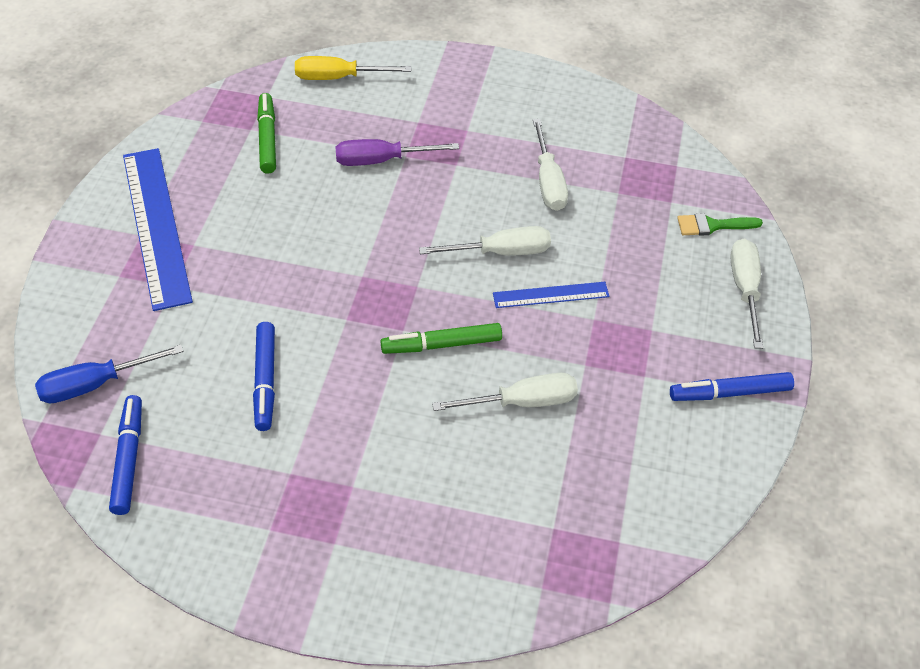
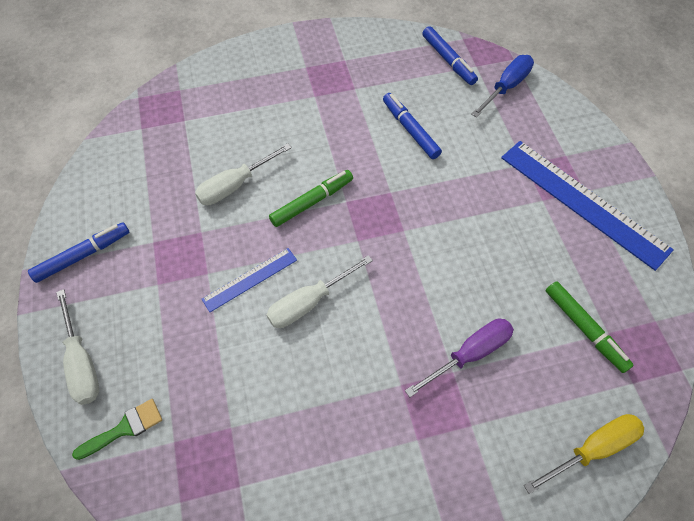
camera: 155 degrees right, 10 degrees up
white screwdriver [533,119,568,211] -> none

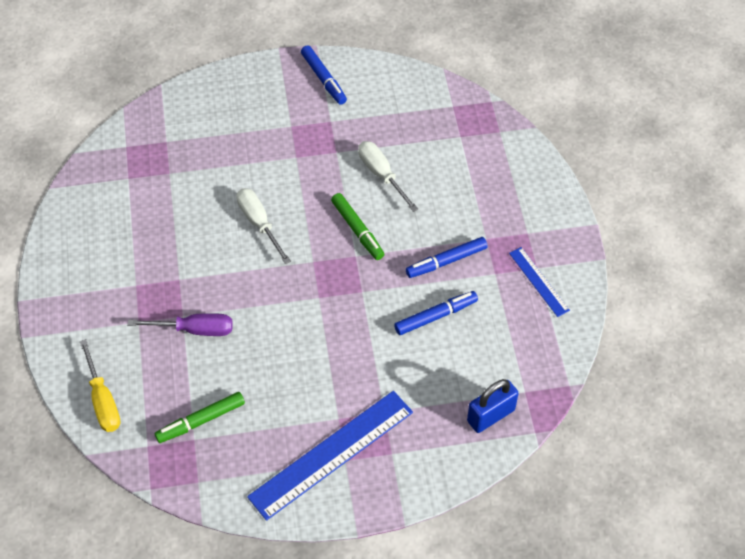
camera: 95 degrees right, 5 degrees down
white screwdriver [56,289,99,405] -> none
green brush [72,399,162,460] -> none
blue ruler [202,248,297,312] -> blue ruler moved to [509,247,570,317]
purple screwdriver [405,318,514,397] -> purple screwdriver turned 60 degrees counterclockwise [127,313,233,336]
blue marker [422,26,478,85] -> blue marker moved to [406,237,488,278]
blue screwdriver [471,55,534,118] -> blue padlock [467,379,519,433]

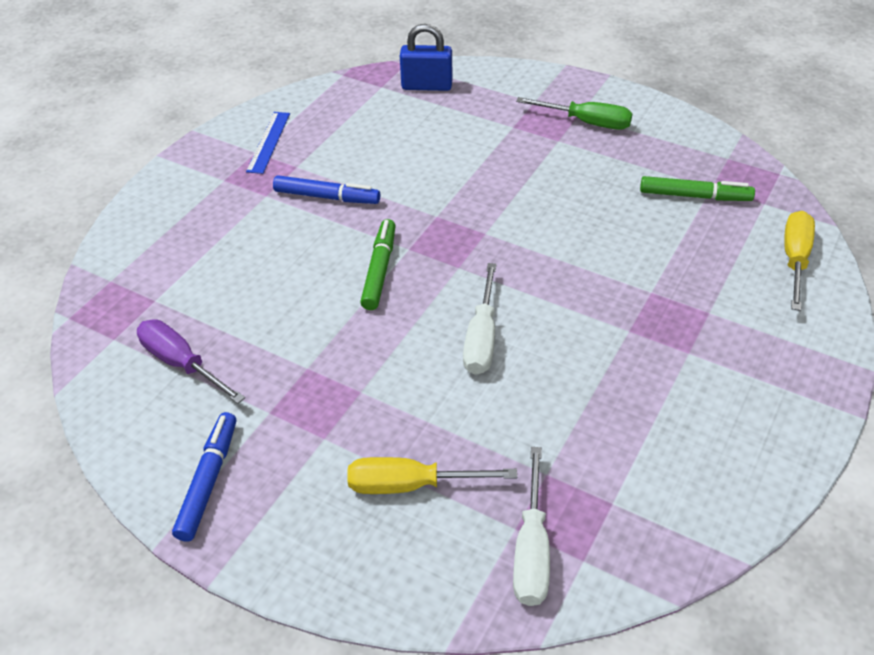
camera: 140 degrees left, 10 degrees down
purple screwdriver [127,313,233,336] -> purple screwdriver moved to [137,319,245,404]
blue ruler [247,391,413,521] -> green screwdriver [516,97,633,130]
white screwdriver [358,141,418,212] -> white screwdriver moved to [513,447,550,606]
blue marker [394,291,478,335] -> none
none -> yellow screwdriver [347,457,517,494]

